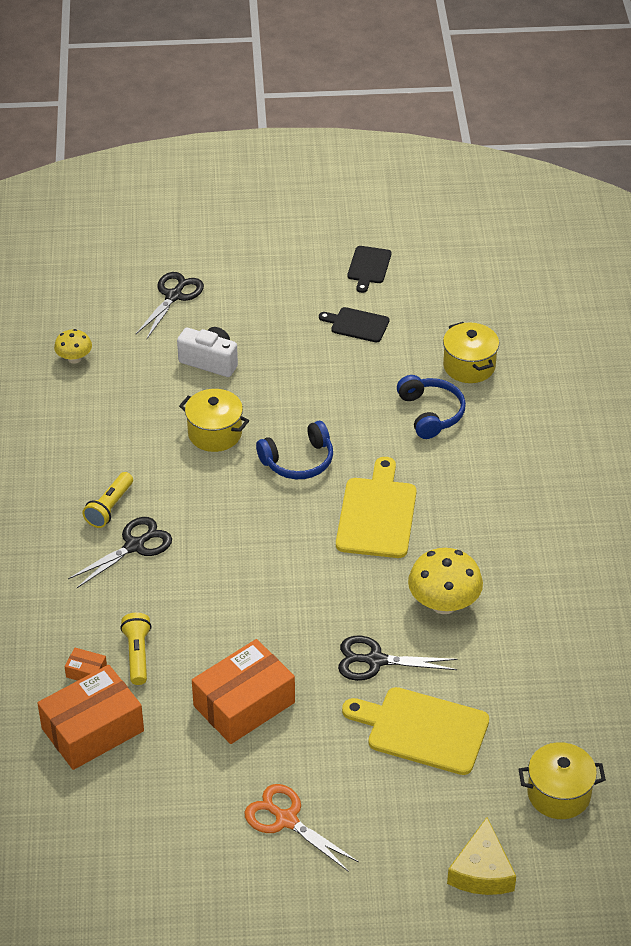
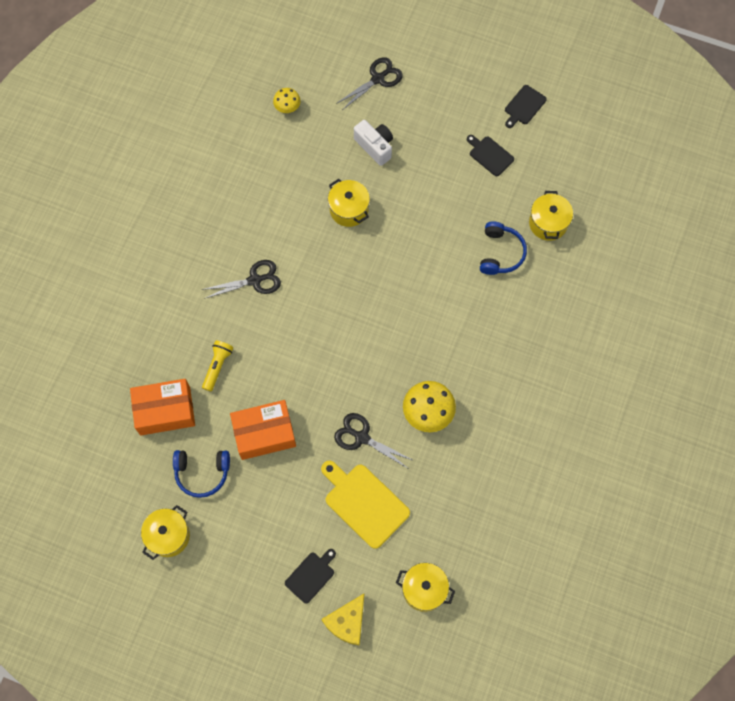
camera: 25 degrees right, 25 degrees up
orange box [65,648,107,681] -> none
yellow flashlight [82,472,133,528] -> none
orange scissors [244,784,359,872] -> none
blue headphones [256,421,333,479] -> blue headphones moved to [173,450,230,498]
yellow cutting board [336,457,417,558] -> none
none -> yellow pot [141,505,190,560]
none -> black cutting board [285,549,336,604]

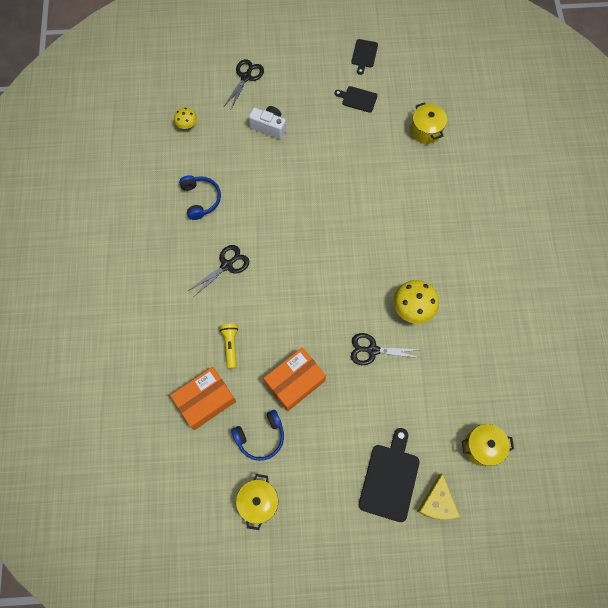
camera: 25 degrees left, 0 degrees up
black cutting board [285,549,336,604] -> black cutting board [359,428,420,522], size x1.73
yellow cutting board [321,460,410,549] -> none
yellow pot [328,179,370,227] -> none
blue headphones [480,221,527,275] -> blue headphones moved to [179,175,221,220]

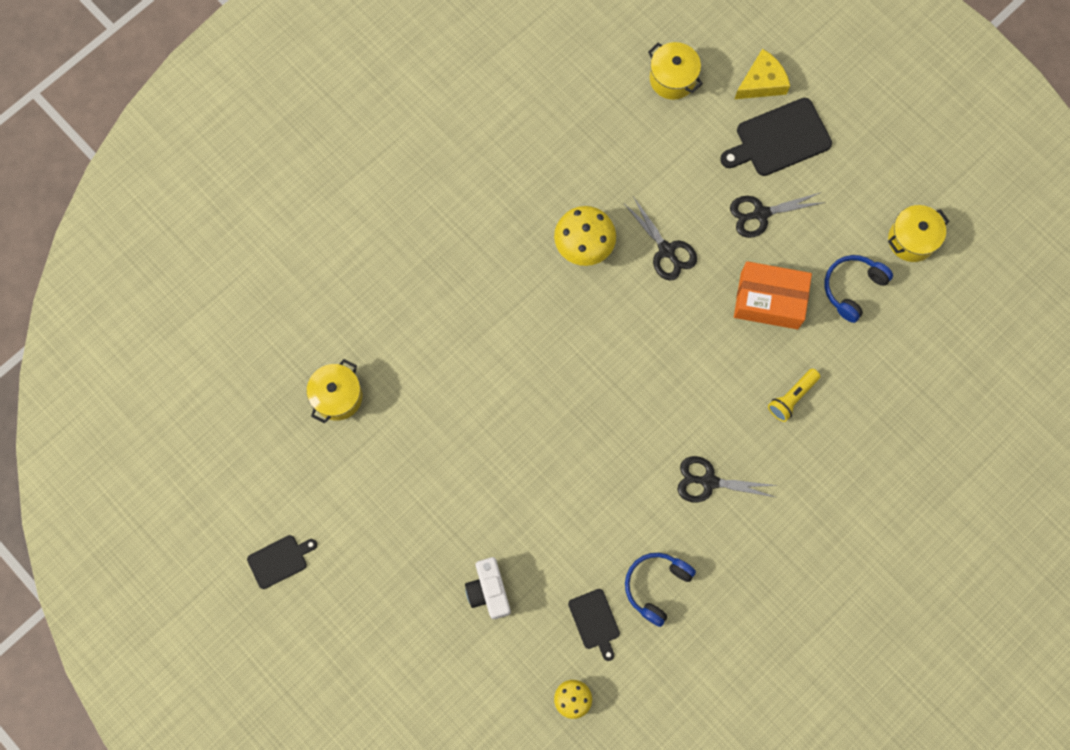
camera: 130 degrees left, 5 degrees up
orange box [170,367,236,430] -> none
black scissors [224,59,264,111] -> black scissors moved to [730,193,825,238]
blue headphones [231,410,284,461] -> blue headphones turned 75 degrees counterclockwise [825,255,893,323]
black cutting board [334,86,378,113] -> black cutting board moved to [568,589,620,661]

